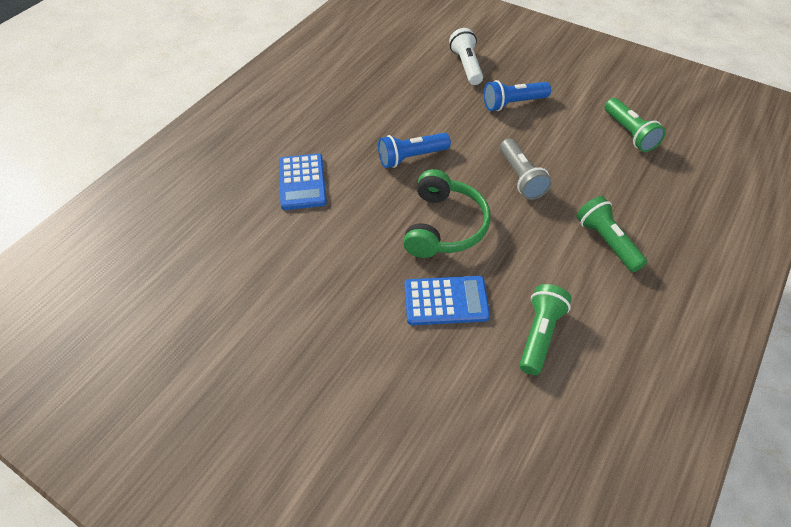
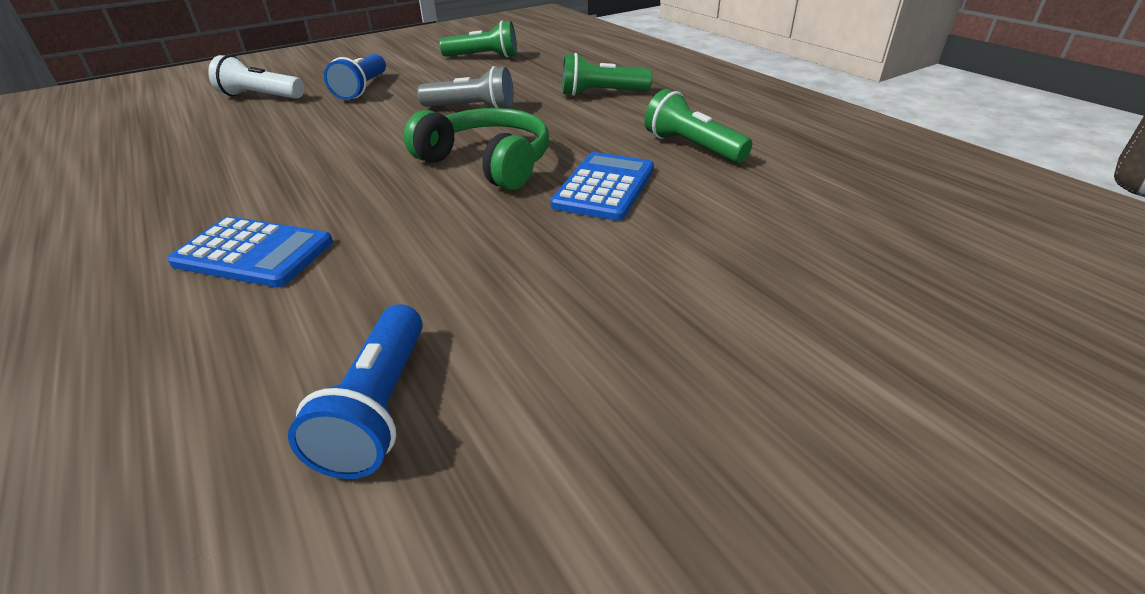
camera: 65 degrees left, 15 degrees down
blue flashlight [378,133,451,168] -> blue flashlight moved to [288,304,423,479]

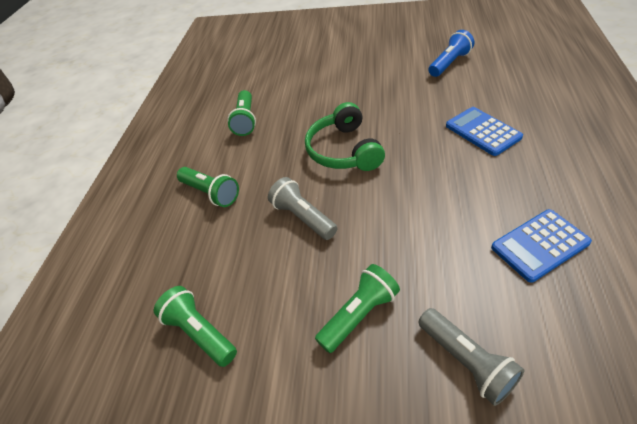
camera: 135 degrees left, 10 degrees up
white flashlight [208,55,304,99] -> grey flashlight [418,308,525,406]
blue flashlight [324,54,386,100] -> green flashlight [315,264,400,353]
blue calculator [551,152,654,221] -> blue calculator moved to [491,209,592,283]

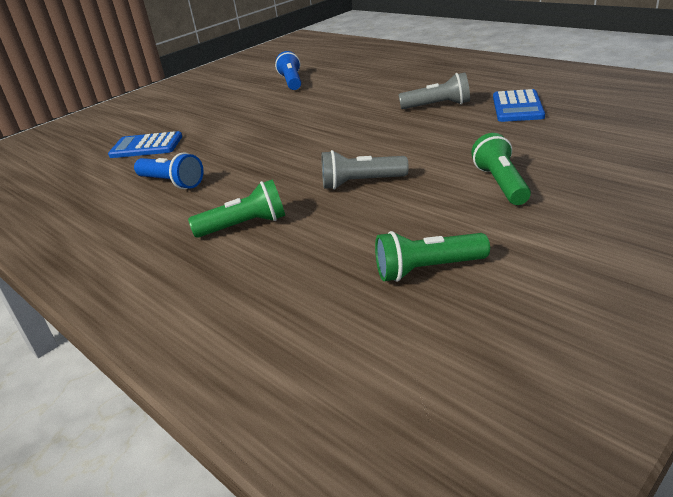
camera: 55 degrees left, 15 degrees down
green flashlight [227,90,256,136] -> blue flashlight [134,152,204,189]
green headphones [305,102,385,171] -> none
grey flashlight [418,308,525,406] -> grey flashlight moved to [399,72,470,109]
blue calculator [446,107,523,156] -> blue calculator moved to [108,131,182,158]

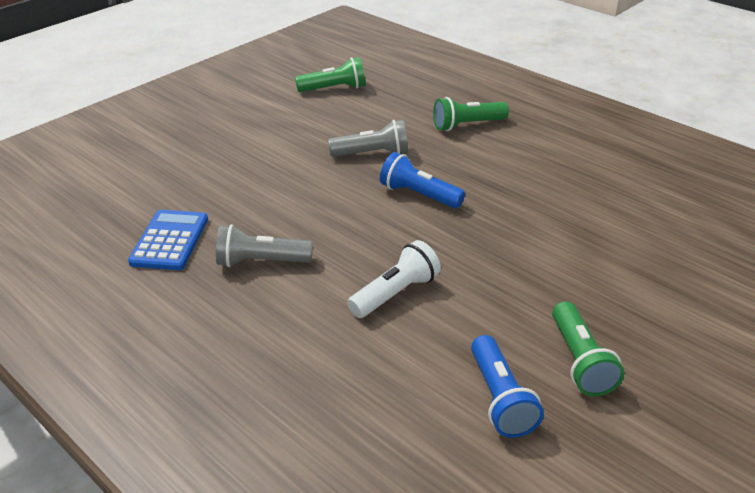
camera: 175 degrees right, 5 degrees up
blue calculator [108,131,182,158] -> none
blue flashlight [134,152,204,189] -> blue flashlight moved to [380,152,465,208]
green flashlight [471,133,531,205] -> green flashlight moved to [552,301,624,396]
none -> white flashlight [347,240,441,318]

